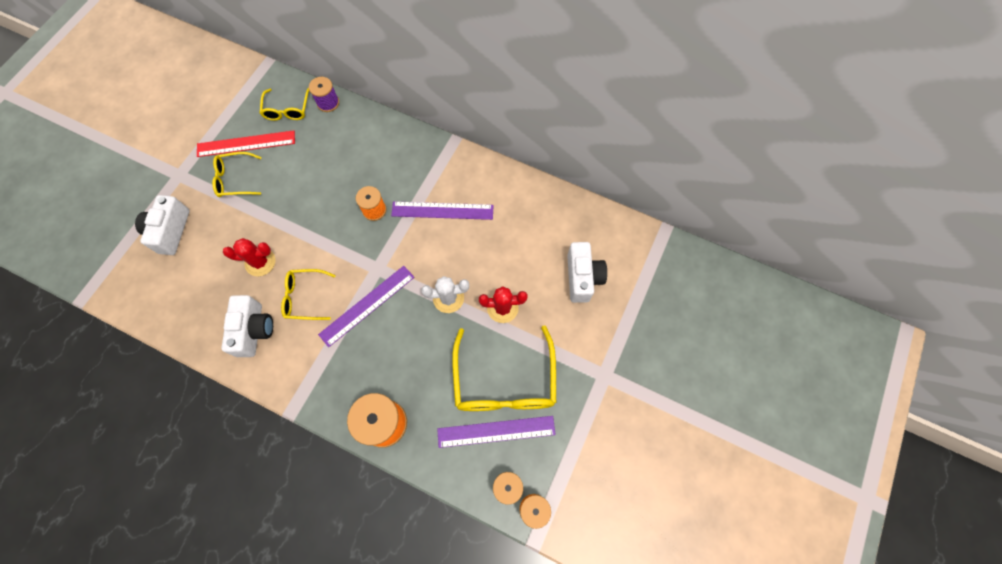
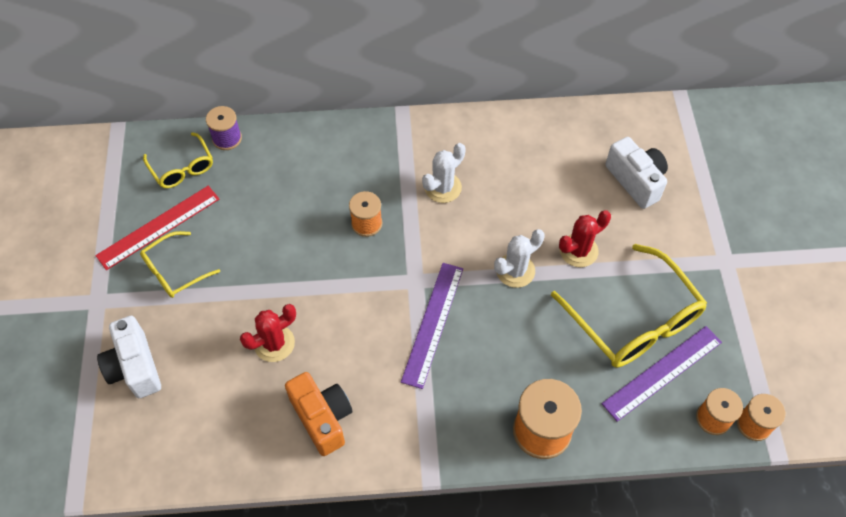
camera: 30 degrees left, 10 degrees down
white camera [221,295,273,357] -> orange camera [285,372,352,456]
yellow glasses [281,269,336,320] -> none
purple ruler [391,201,494,220] -> white cactus [422,143,466,203]

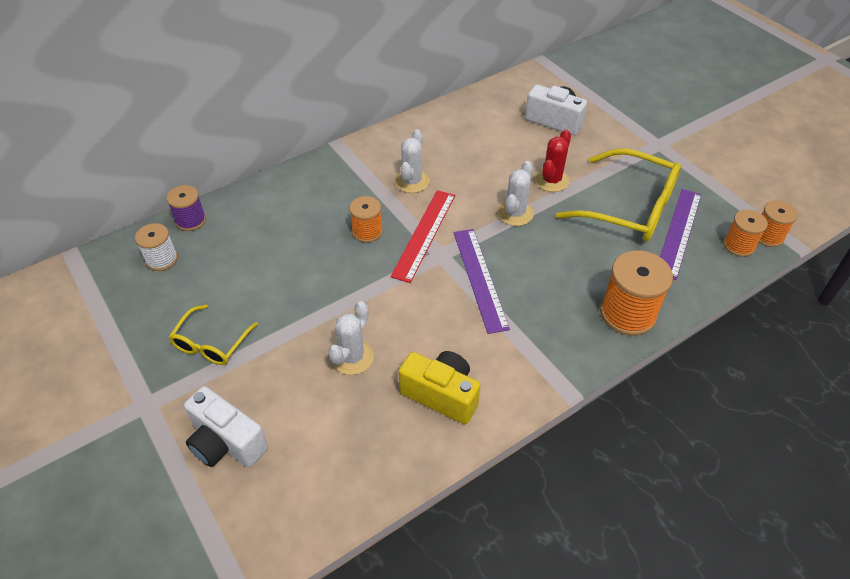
camera: 30 degrees left, 10 degrees down
red ruler [95,186,219,270] -> red ruler moved to [390,190,455,283]
yellow glasses [143,132,213,188] -> white spool [135,223,178,271]
red cactus [240,304,296,362] -> white cactus [328,301,374,375]
orange camera [285,372,352,456] -> yellow camera [398,351,480,424]

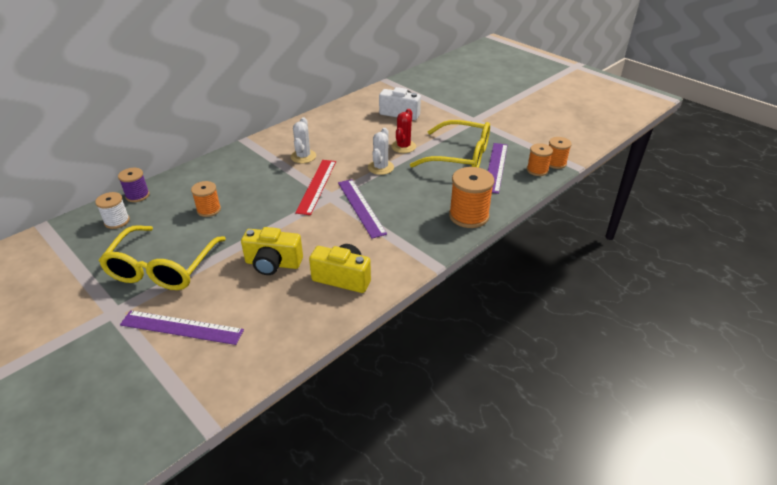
camera: 10 degrees left, 10 degrees down
yellow glasses [168,305,258,365] -> yellow glasses [99,225,226,290], size x1.82
white camera [184,386,268,467] -> purple ruler [120,310,244,345]
white cactus [328,301,374,375] -> yellow camera [241,227,303,275]
orange spool [349,196,383,243] -> orange spool moved to [191,181,221,217]

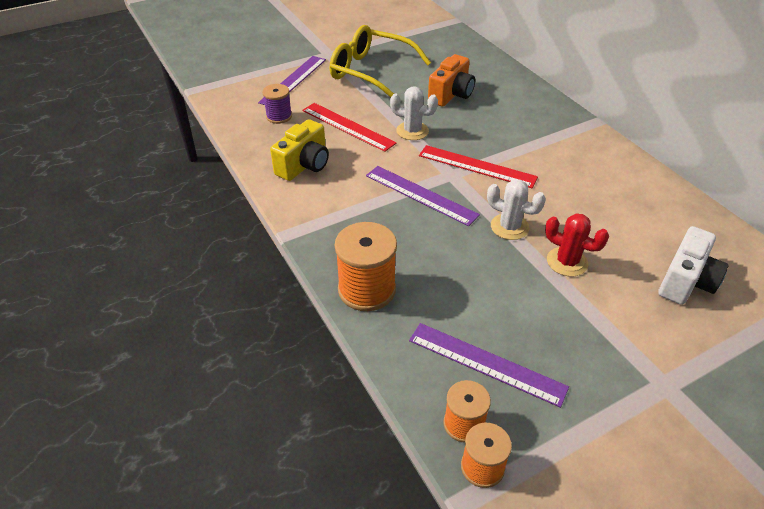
camera: 105 degrees right, 5 degrees up
white spool [95,192,130,229] -> none
purple spool [118,168,150,202] -> purple spool moved to [262,84,292,124]
orange spool [191,181,221,217] -> orange camera [428,54,475,107]
yellow camera [241,227,303,275] -> red ruler [302,103,396,152]
white cactus [291,117,316,163] -> white cactus moved to [390,86,438,140]
purple ruler [338,179,387,238] -> purple ruler turned 45 degrees clockwise [366,166,480,226]
yellow glasses [410,120,490,168] -> none

